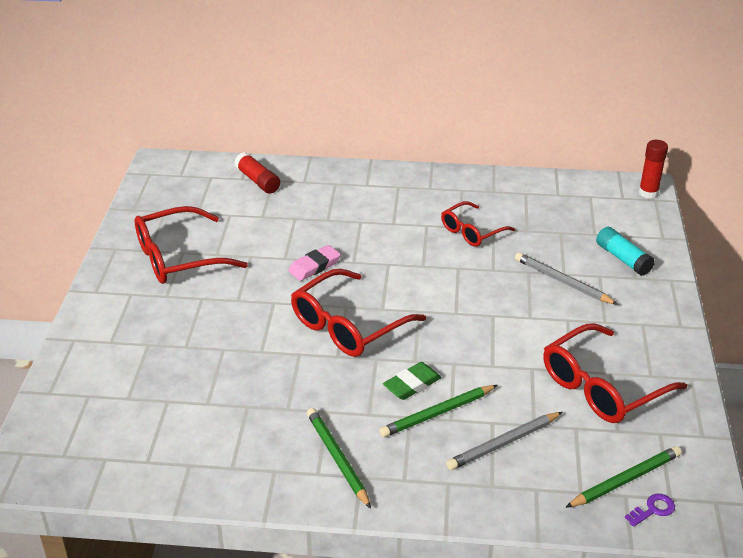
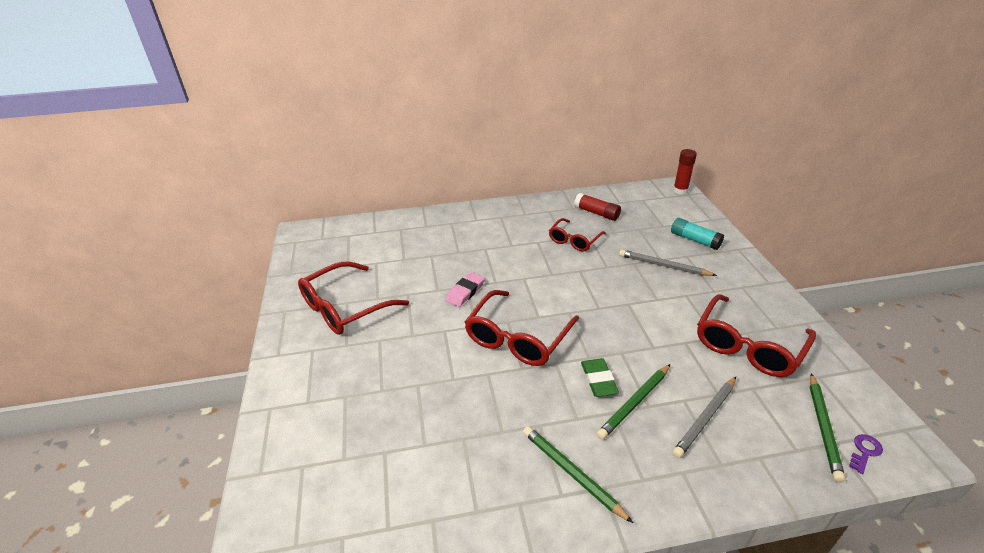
camera: 15 degrees left, 0 degrees up
red glue stick [234,152,280,194] -> red glue stick moved to [574,193,621,221]
green eraser [383,362,442,400] -> green eraser turned 45 degrees counterclockwise [581,358,619,397]
green pencil [565,446,682,508] -> green pencil turned 150 degrees clockwise [810,373,845,483]

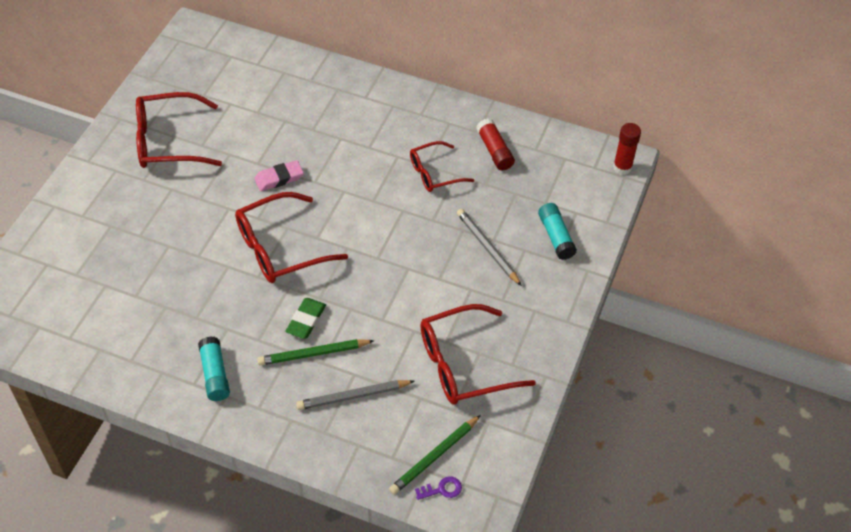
camera: 30 degrees right, 15 degrees up
green pencil [523,426,633,523] -> turquoise glue stick [198,336,230,401]

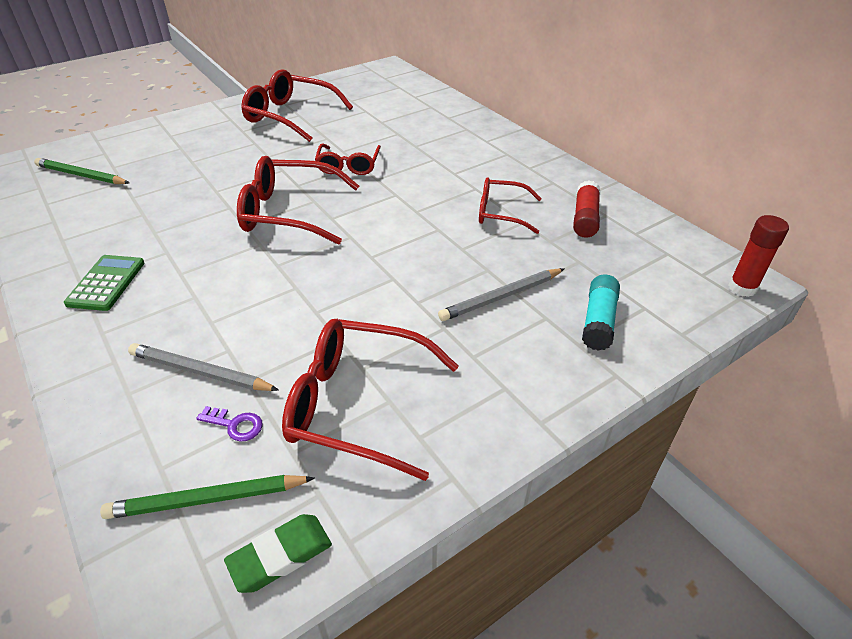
camera: 35 degrees right, 10 degrees down
turquoise glue stick [198,336,230,401] -> green calculator [64,255,144,311]
pink eraser [254,160,304,191] -> red glasses [315,144,381,175]
green pencil [257,339,374,366] -> green pencil moved to [34,158,130,184]
green eraser [285,298,326,339] -> green eraser moved to [224,514,332,593]
purple key [415,476,462,500] -> purple key moved to [196,406,263,442]
grey pencil [457,209,522,286] -> grey pencil turned 120 degrees counterclockwise [438,268,565,321]

